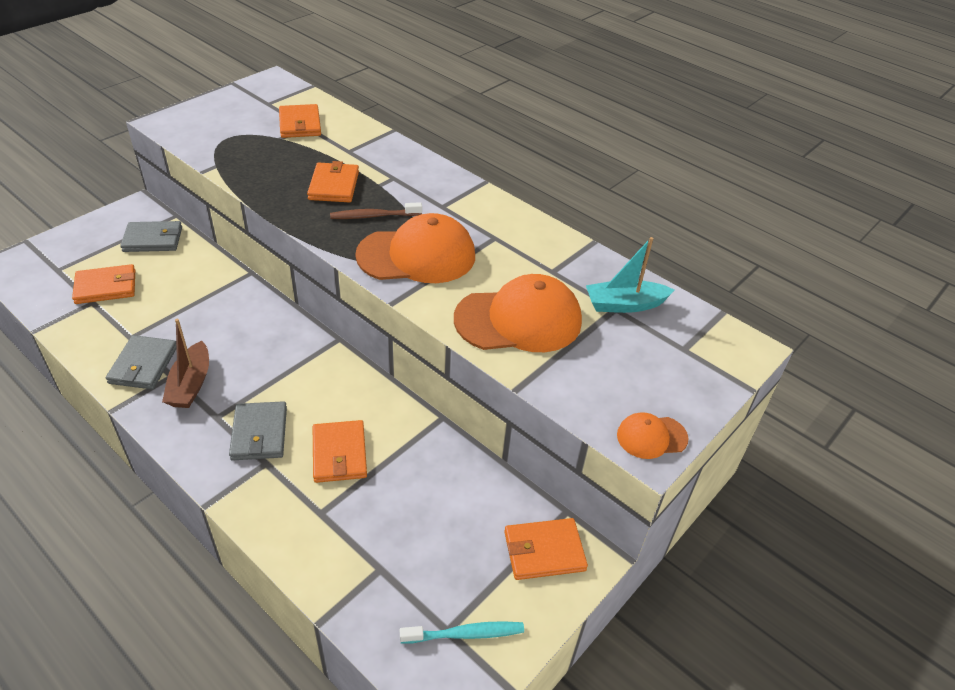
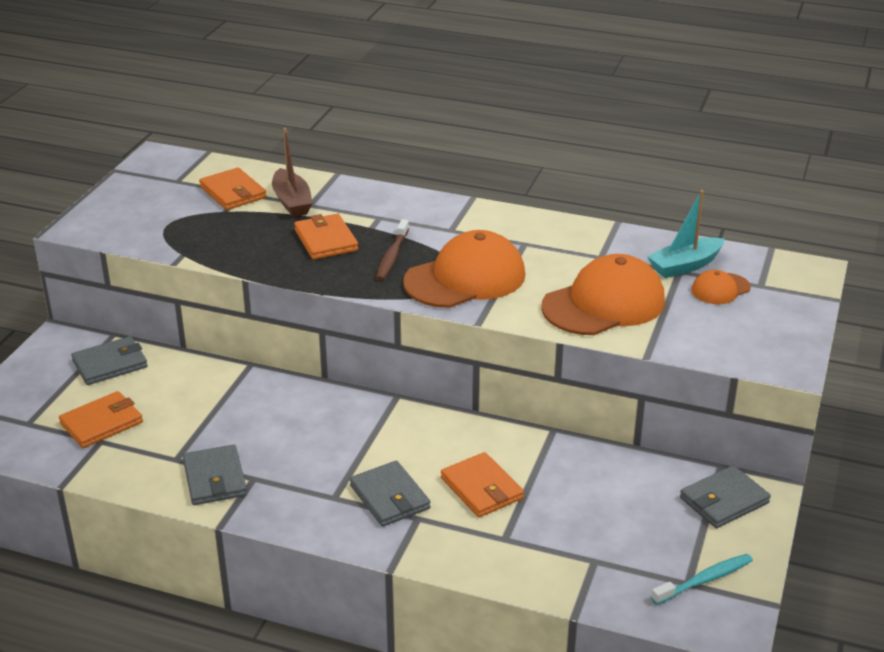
camera: 20 degrees left, 10 degrees down
brown boat [162,319,209,408] -> brown boat moved to [272,128,313,217]
brown toothbrush [330,202,422,219] -> brown toothbrush turned 45 degrees counterclockwise [376,219,409,281]
orange wallet [504,518,588,580] -> grey wallet [680,465,771,528]
orange cap [617,413,688,459] -> orange cap moved to [691,270,751,304]

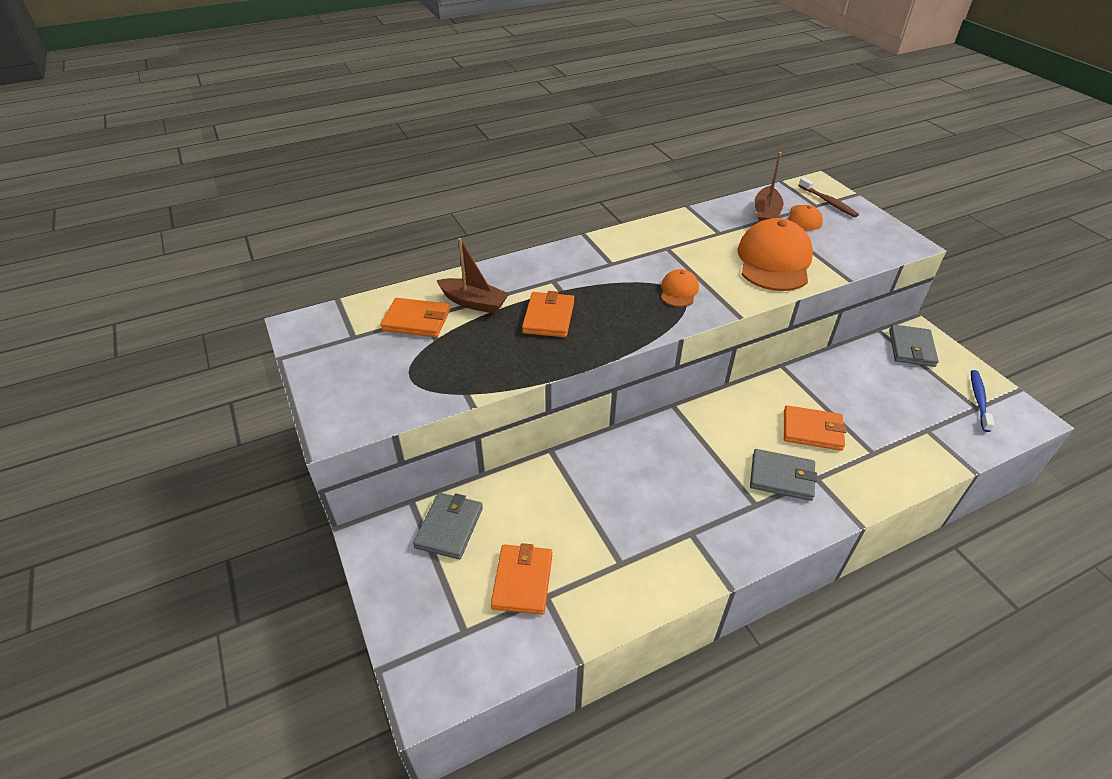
camera: 45 degrees left, 10 degrees up
grey wallet [183,444,247,505] -> none
orange wallet [294,214,358,259] -> orange wallet turned 75 degrees clockwise [522,291,574,337]
brown toothbrush [376,219,409,281] -> brown toothbrush moved to [799,177,859,217]
orange cap [403,230,525,308] -> orange cap [661,269,699,307], size x0.49
turquoise boat [647,190,725,278] -> brown boat [755,152,784,222]
turquoise toothbrush [651,554,753,605] -> blue toothbrush [971,370,995,432]

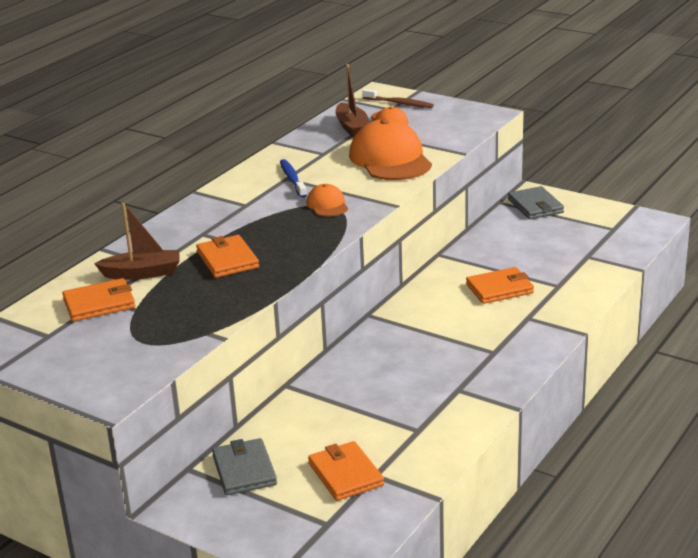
camera: 30 degrees left, 15 degrees down
grey wallet [750,449,817,501] -> none
blue toothbrush [971,370,995,432] -> blue toothbrush moved to [280,159,307,198]

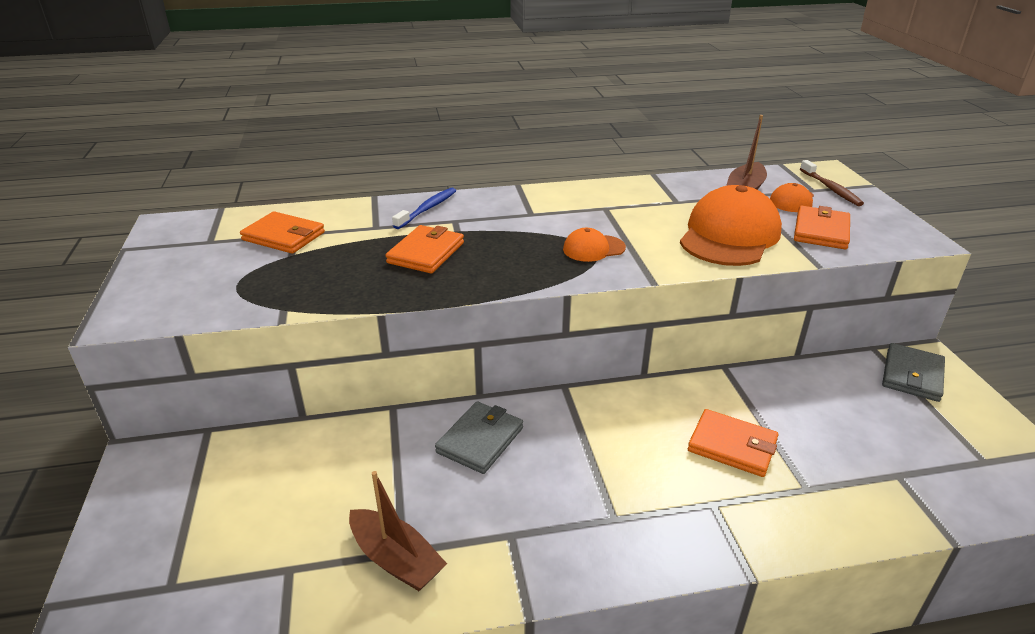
camera: 45 degrees right, 5 degrees up
brown boat [94,203,179,280] -> brown boat moved to [349,471,447,591]
grey wallet [212,438,277,495] -> grey wallet moved to [435,402,523,474]
blue toothbrush [280,159,307,198] -> blue toothbrush moved to [392,188,456,229]
orange cap [306,184,348,217] -> orange cap turned 135 degrees counterclockwise [563,228,626,262]
orange wallet [308,441,384,501] -> orange wallet moved to [794,206,850,250]

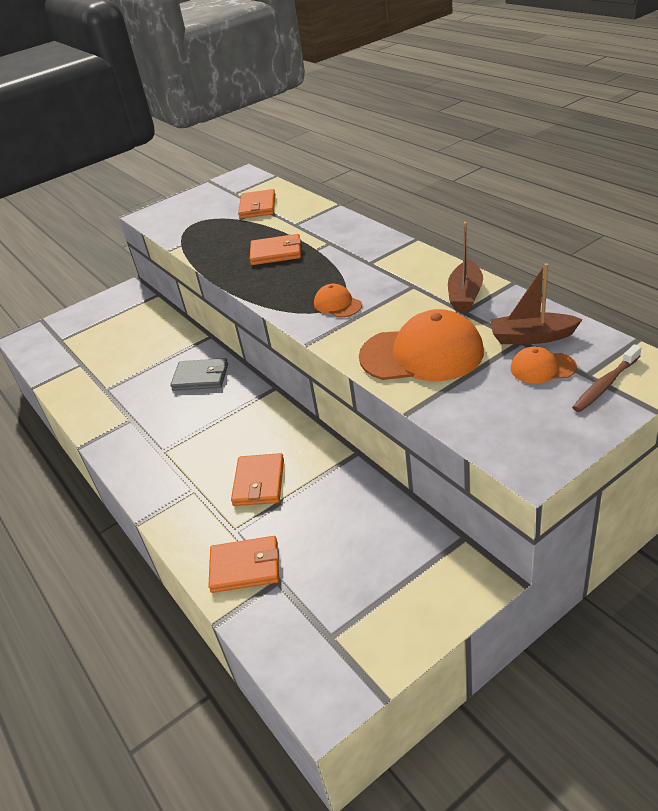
camera: 70 degrees right, 5 degrees up
brown boat [349,471,447,591] -> brown boat moved to [448,222,483,311]
blue toothbrush [392,188,456,229] -> none
orange wallet [794,206,850,250] -> orange wallet moved to [208,536,279,593]
grey wallet [882,343,945,402] -> none

